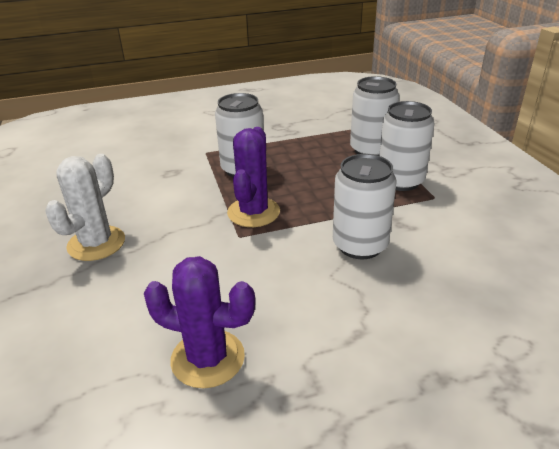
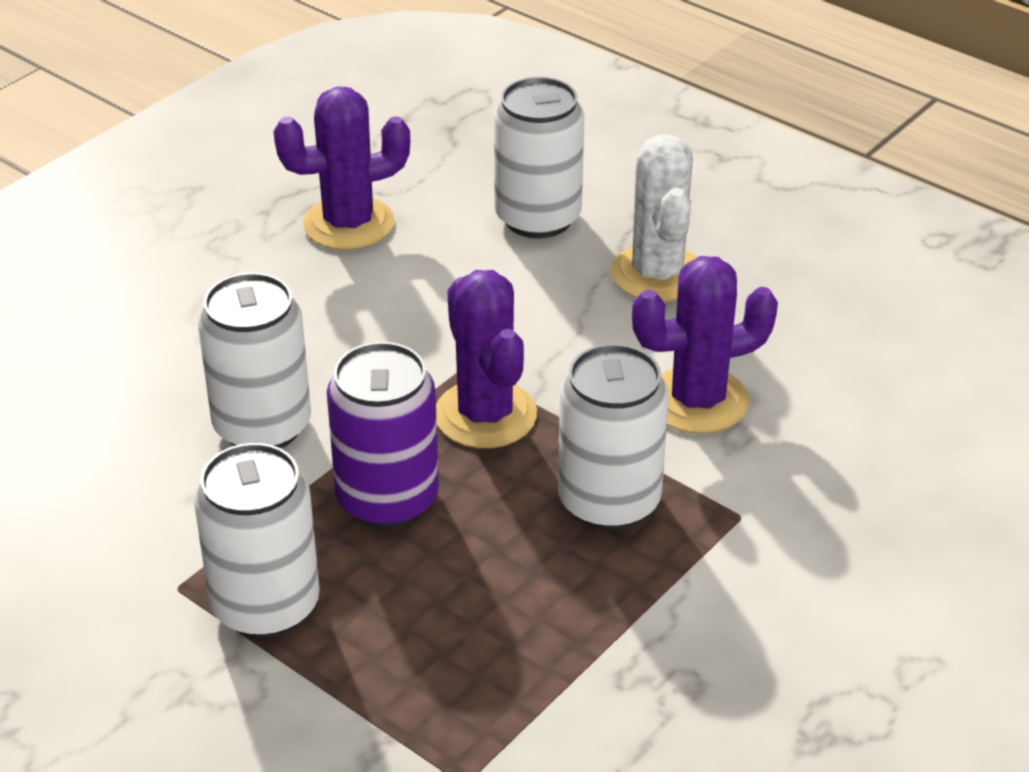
camera: 145 degrees right, 5 degrees up
white can [350,76,399,156] -> white can moved to [494,77,584,238]
none -> purple can [327,342,439,528]
none -> purple cactus [632,256,778,434]

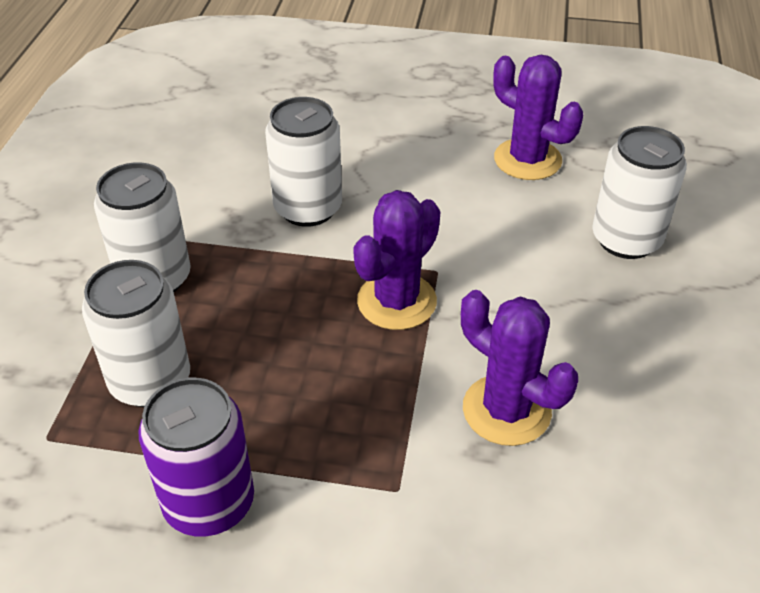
camera: 60 degrees right, 5 degrees up
purple can [327,342,439,528] -> purple can moved to [139,378,254,537]
white can [558,344,669,530] -> white can moved to [82,260,190,407]
white cactus [611,134,697,302] -> none

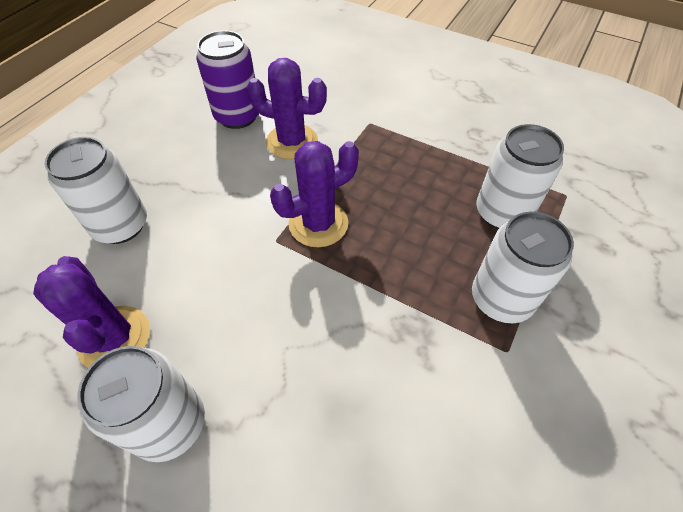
camera: 160 degrees left, 10 degrees up
purple can [139,378,254,537] -> purple can moved to [196,30,259,129]
white can [265,97,342,227] -> white can moved to [77,346,205,462]
purple cactus [461,290,578,446] -> purple cactus turned 45 degrees counterclockwise [247,58,327,160]

